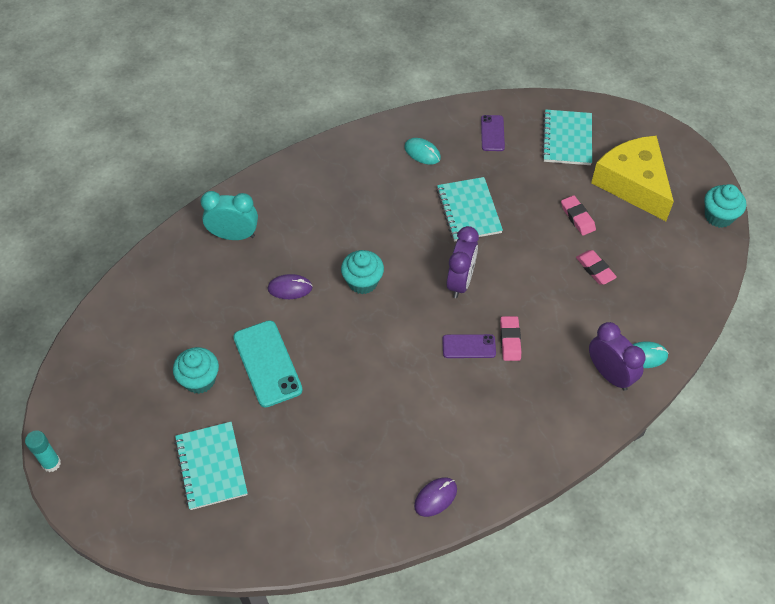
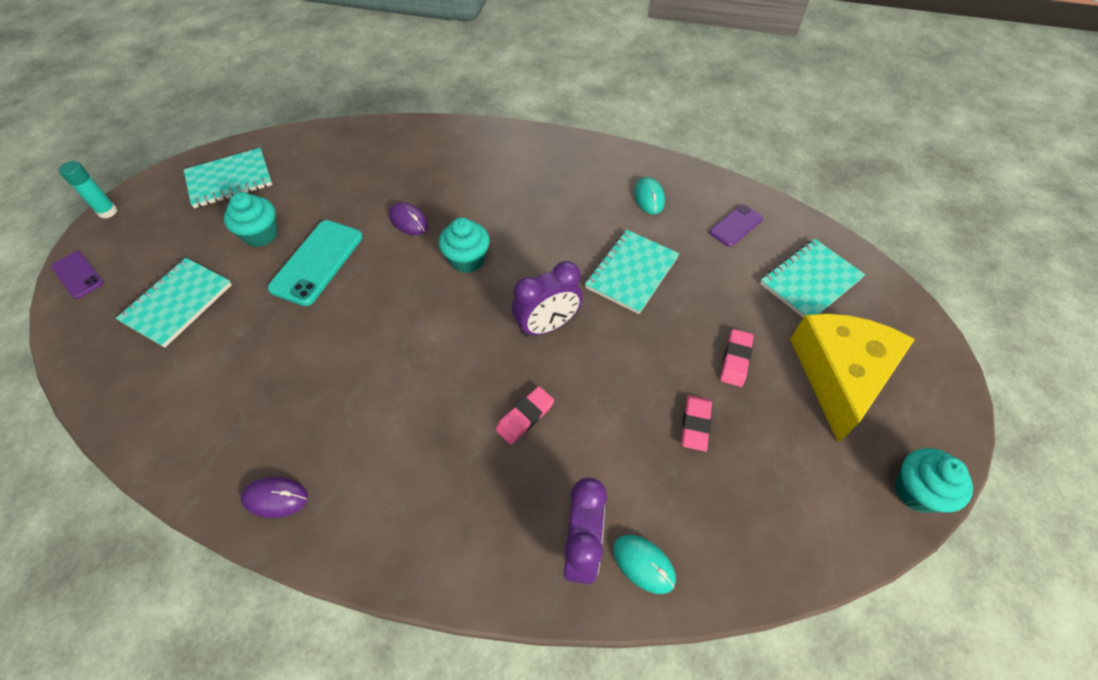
camera: 45 degrees right, 0 degrees up
turquoise clock [201,191,258,240] -> none
purple phone [442,334,496,358] -> purple phone moved to [51,251,104,299]
none -> turquoise notebook [184,148,272,208]

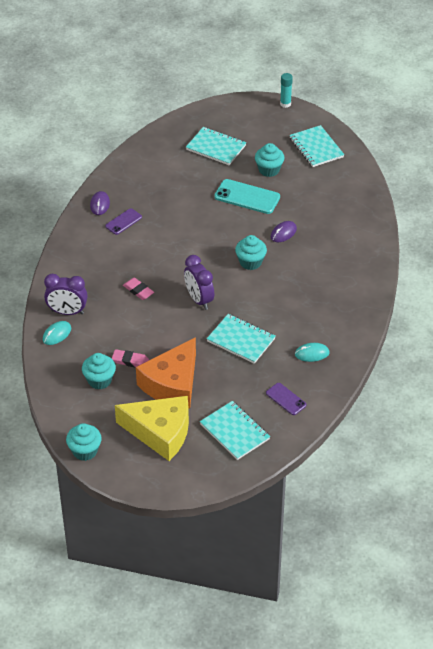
camera: 90 degrees right, 10 degrees down
purple phone [51,251,104,299] -> purple phone moved to [105,208,142,235]
pink eraser [720,329,754,387] -> orange cheese [136,337,196,409]
none -> turquoise cupcake [82,353,116,389]

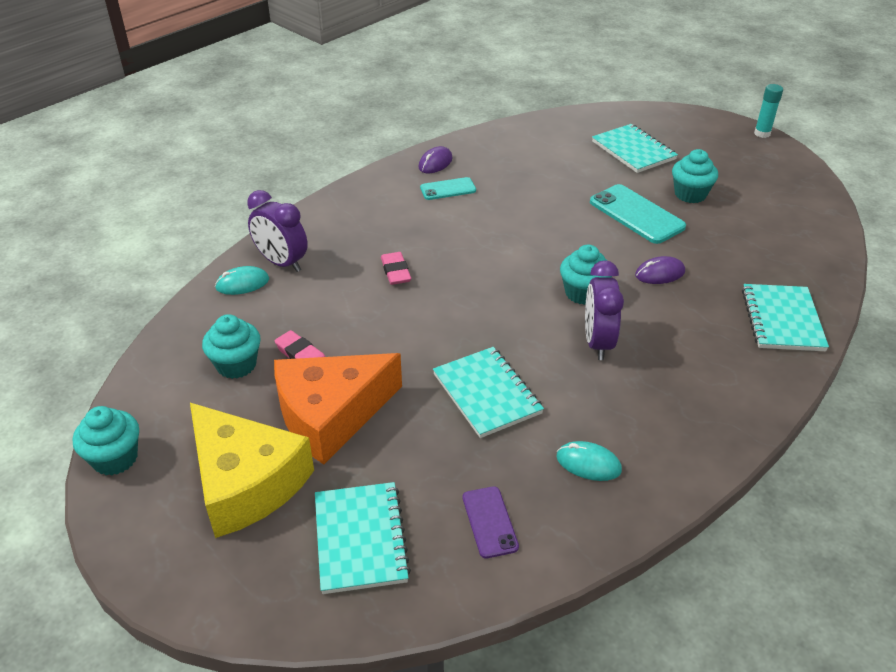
camera: 30 degrees right, 5 degrees down
purple phone [105,208,142,235] -> turquoise phone [420,177,476,200]
purple clock [184,255,214,310] -> purple clock moved to [585,260,624,360]
turquoise notebook [290,125,344,167] -> turquoise notebook moved to [742,284,829,351]

